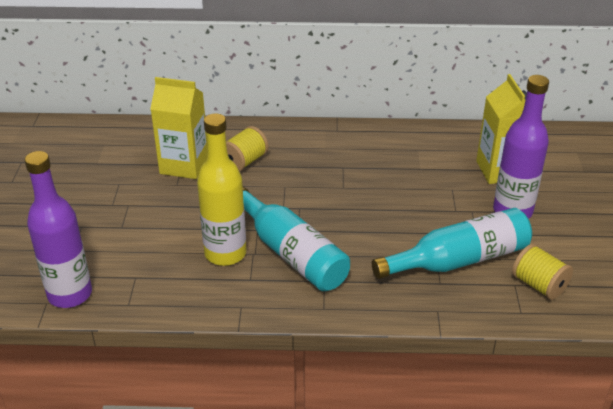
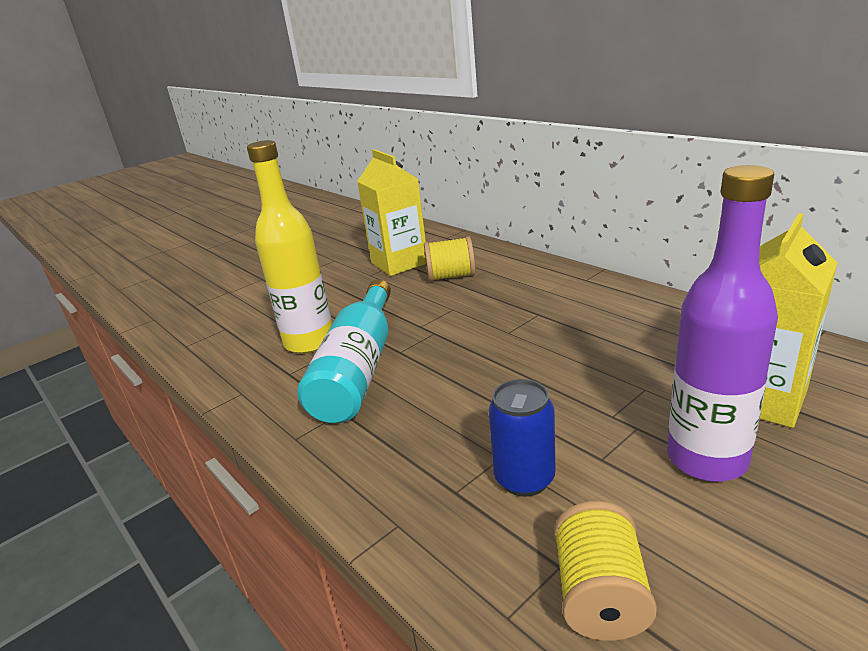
camera: 50 degrees right, 10 degrees down
purple bottle [25,151,92,308] -> none
turquoise bottle [372,208,532,279] -> blue can [488,379,555,497]

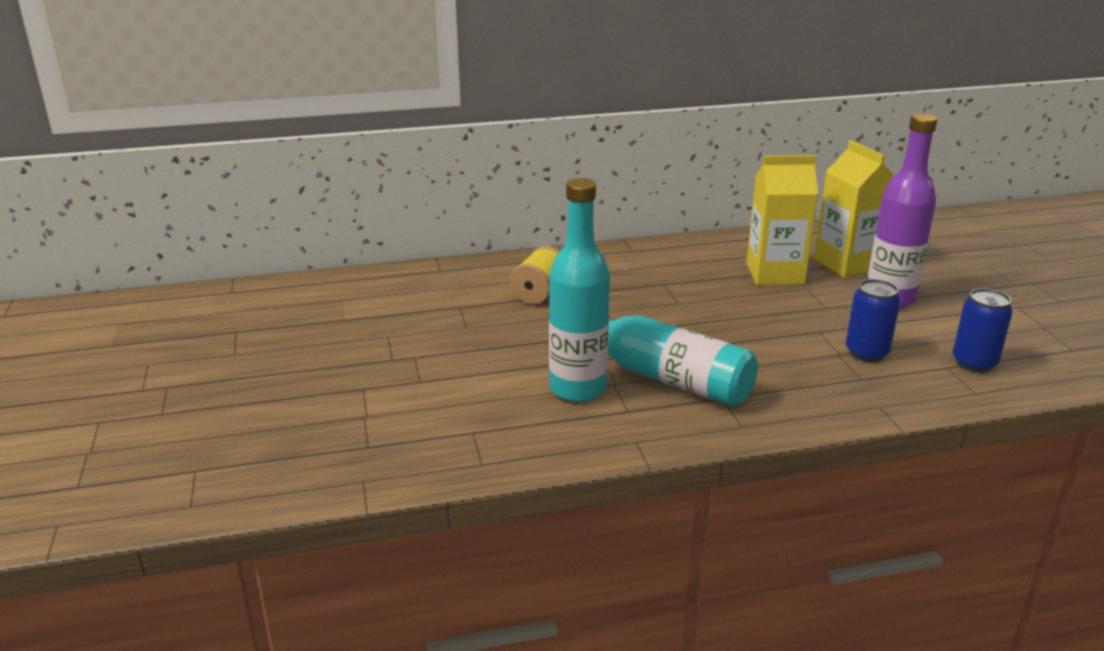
camera: 65 degrees left, 0 degrees up
yellow bottle [247,140,332,354] -> turquoise bottle [549,178,610,402]
yellow carton [357,149,426,276] -> yellow carton moved to [746,155,818,285]
yellow spool [554,501,657,641] -> blue can [953,288,1012,373]

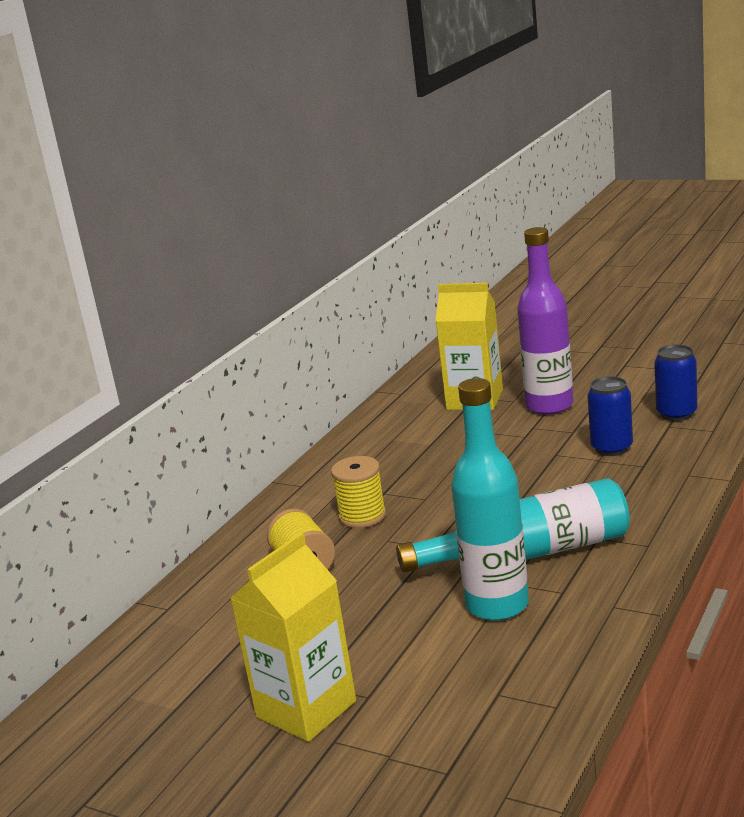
camera: 45 degrees left, 5 degrees down
yellow carton [746,155,818,285] -> yellow carton moved to [230,533,356,742]
none -> yellow spool [331,456,386,528]

